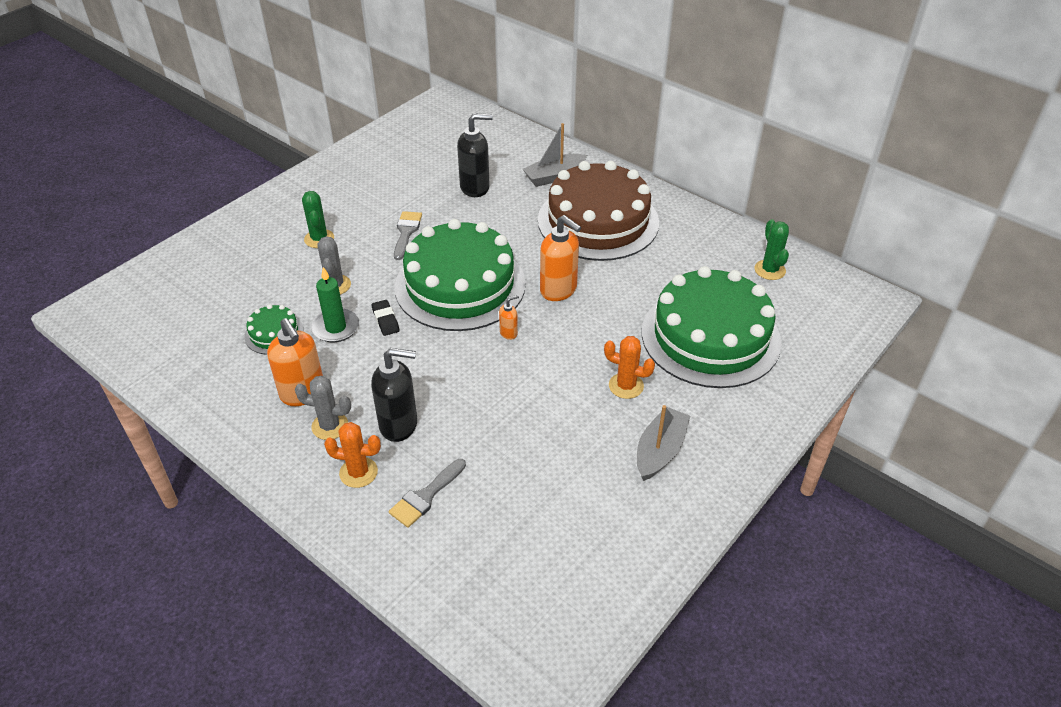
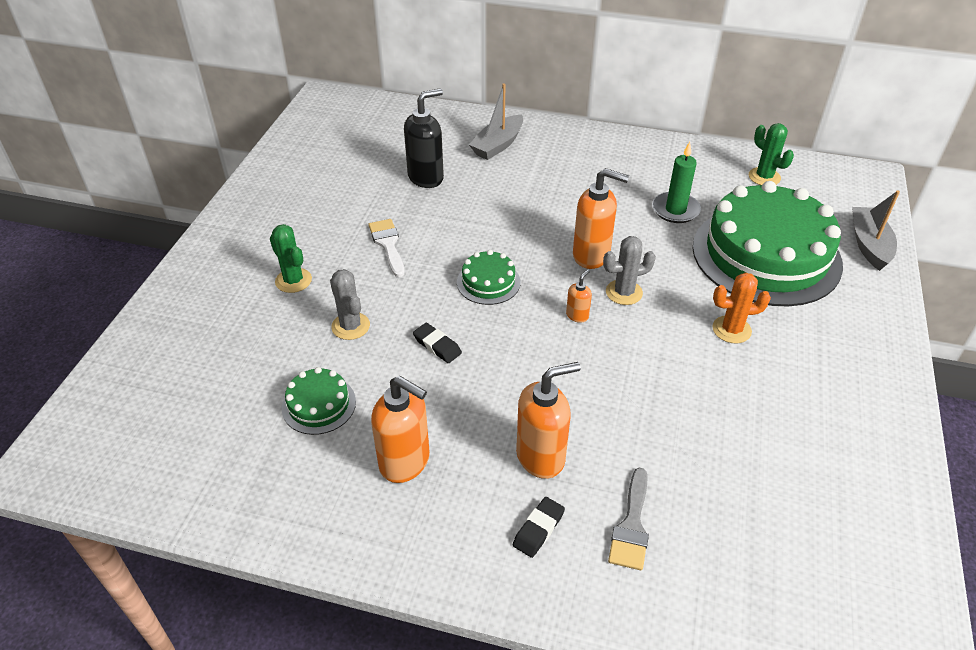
camera: 25 degrees left, 0 degrees up
grey cactus [295,376,351,440] -> grey cactus moved to [603,236,656,305]
green candle [311,267,360,342] -> green candle moved to [652,142,701,223]
orange cactus [324,422,381,488] -> black eraser [513,497,565,558]
black soap dispenser [371,348,417,442] -> orange soap dispenser [516,362,581,479]
grey brush [394,211,422,260] -> white brush [368,219,405,277]
green cake [395,219,526,331] -> green cake [457,250,521,305], size x0.42
brown cake [538,161,659,261] -> none
grey boat [637,405,691,481] -> grey boat moved to [852,190,900,271]

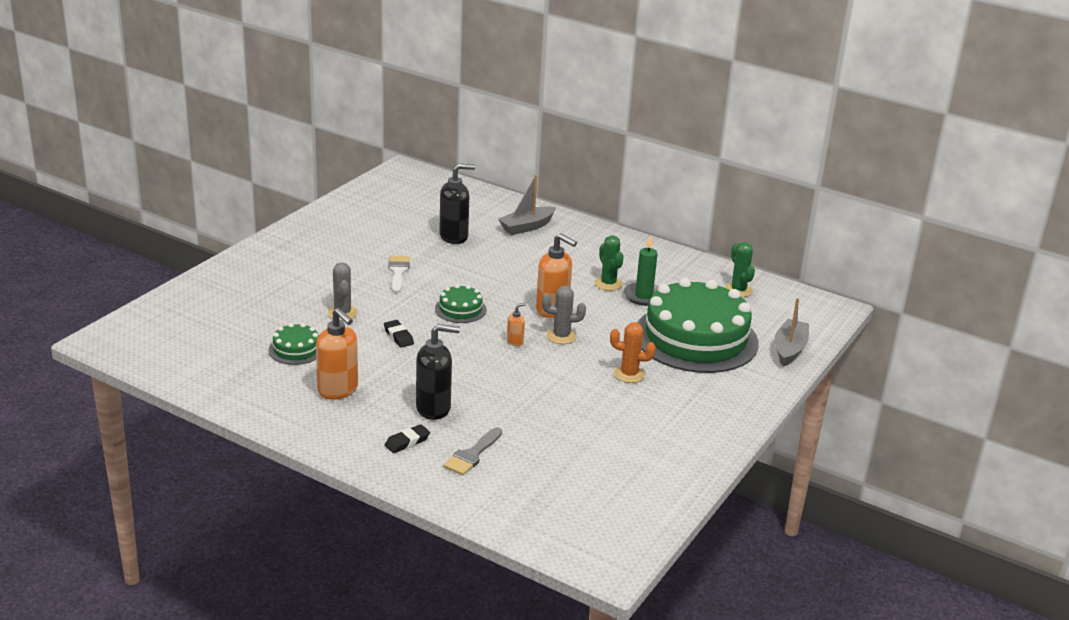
camera: 15 degrees right, 15 degrees down
green cactus [270,224,312,293] -> green cactus moved to [595,235,624,291]
orange soap dispenser [516,362,581,479] -> black soap dispenser [416,324,460,420]

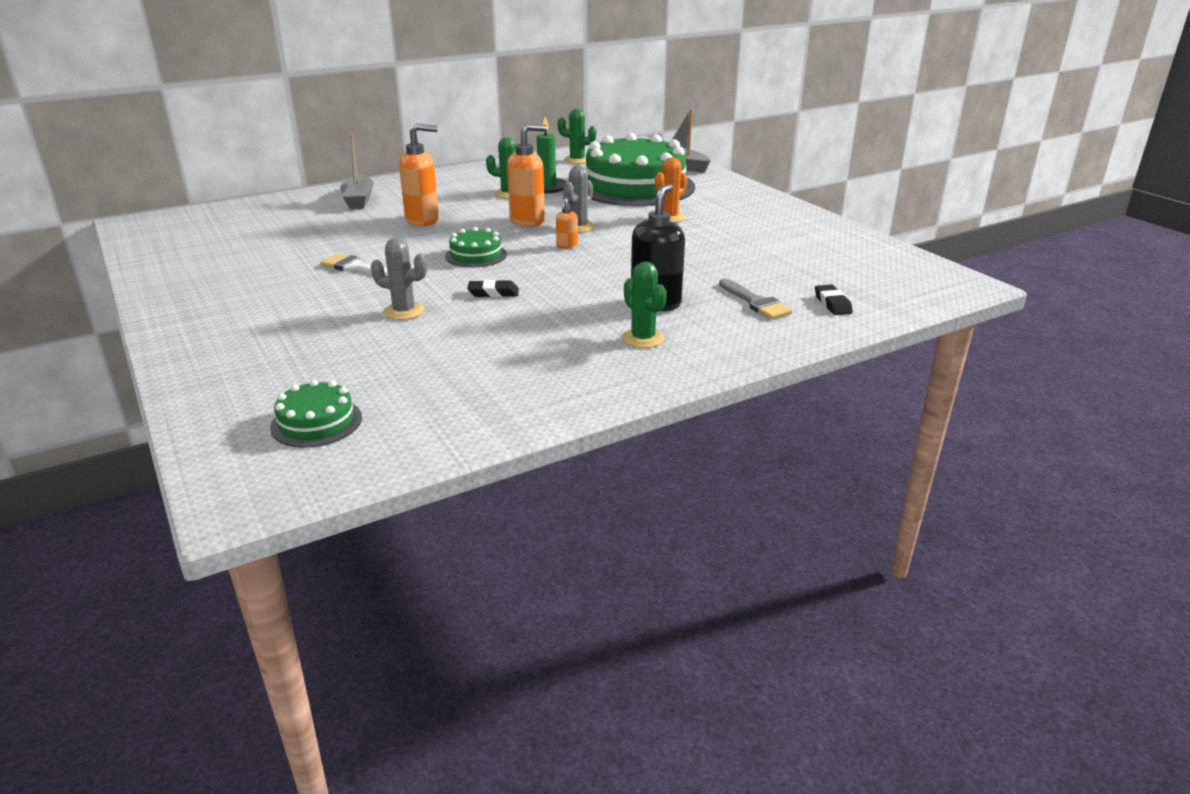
camera: 60 degrees left, 0 degrees up
green cake [268,323,319,365] -> green cake moved to [270,380,362,447]
orange soap dispenser [316,308,358,399] -> orange soap dispenser moved to [399,123,439,226]
black eraser [385,424,430,453] -> black eraser moved to [815,284,853,315]
black soap dispenser [439,164,475,244] -> none
none -> green cactus [622,262,667,348]

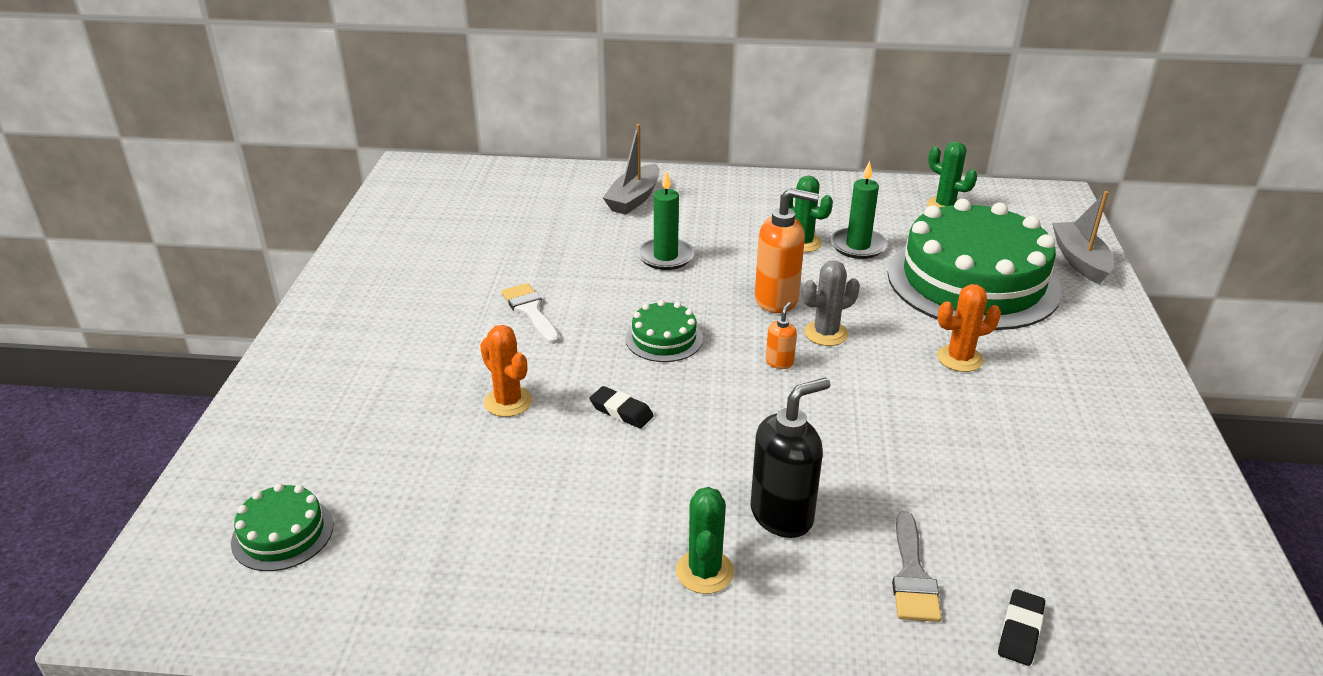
camera: 35 degrees right, 5 degrees up
grey cactus [371,238,427,320] -> orange cactus [480,325,532,417]
orange soap dispenser [399,123,439,226] -> green candle [637,170,694,270]

